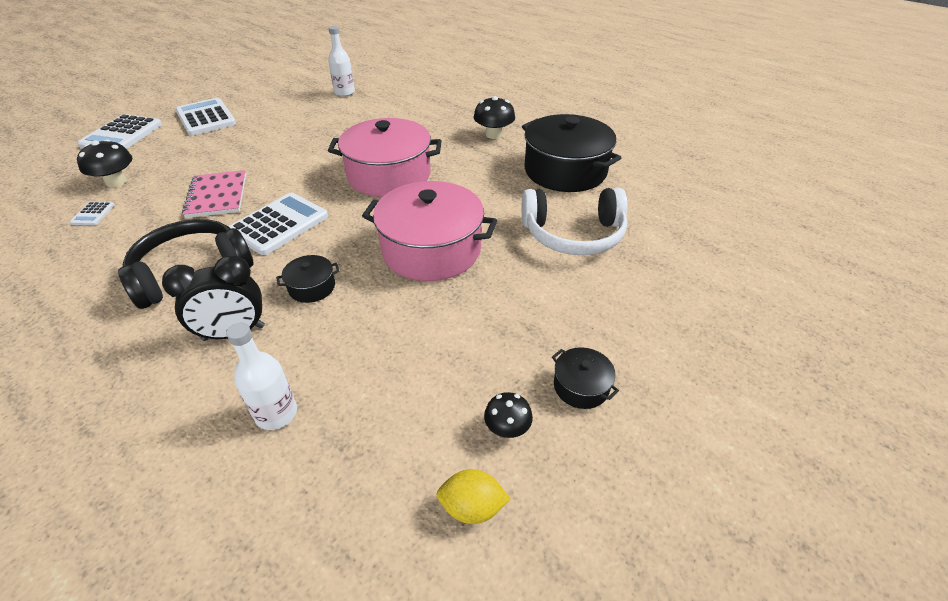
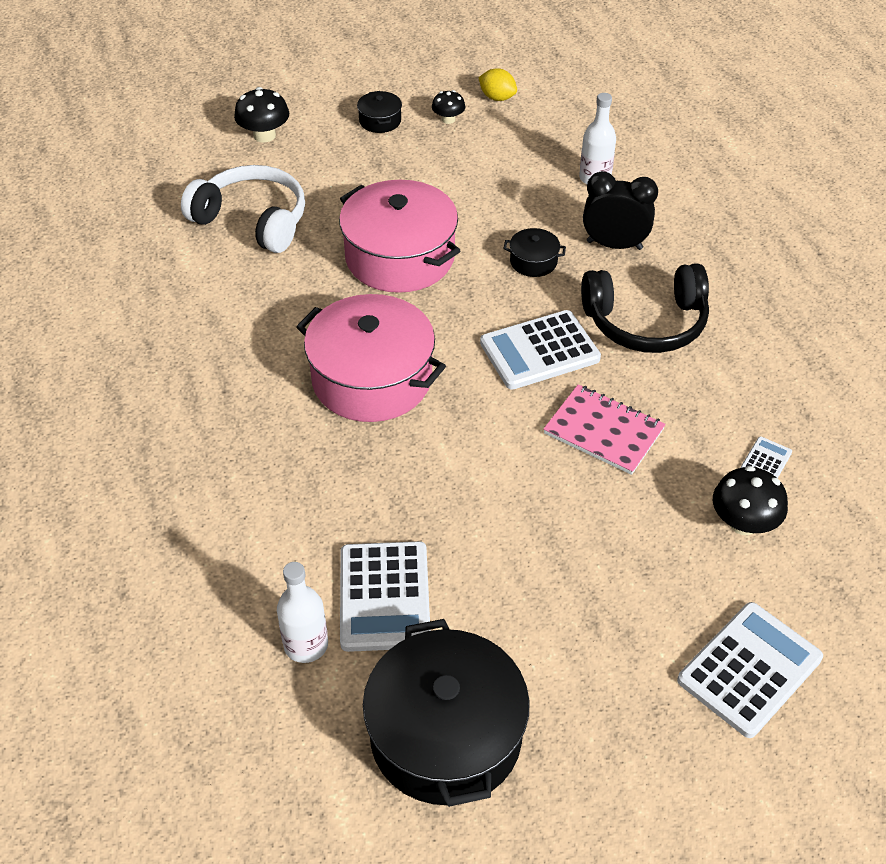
camera: 150 degrees left, 5 degrees up
white calculator [175,98,236,136] -> white calculator moved to [340,541,431,652]
pink notebook [182,170,246,218] -> pink notebook turned 75 degrees counterclockwise [543,384,666,475]
black mushroom [474,96,515,139] -> black mushroom moved to [234,87,289,142]
black pot [522,114,621,192] -> black pot moved to [363,619,530,807]

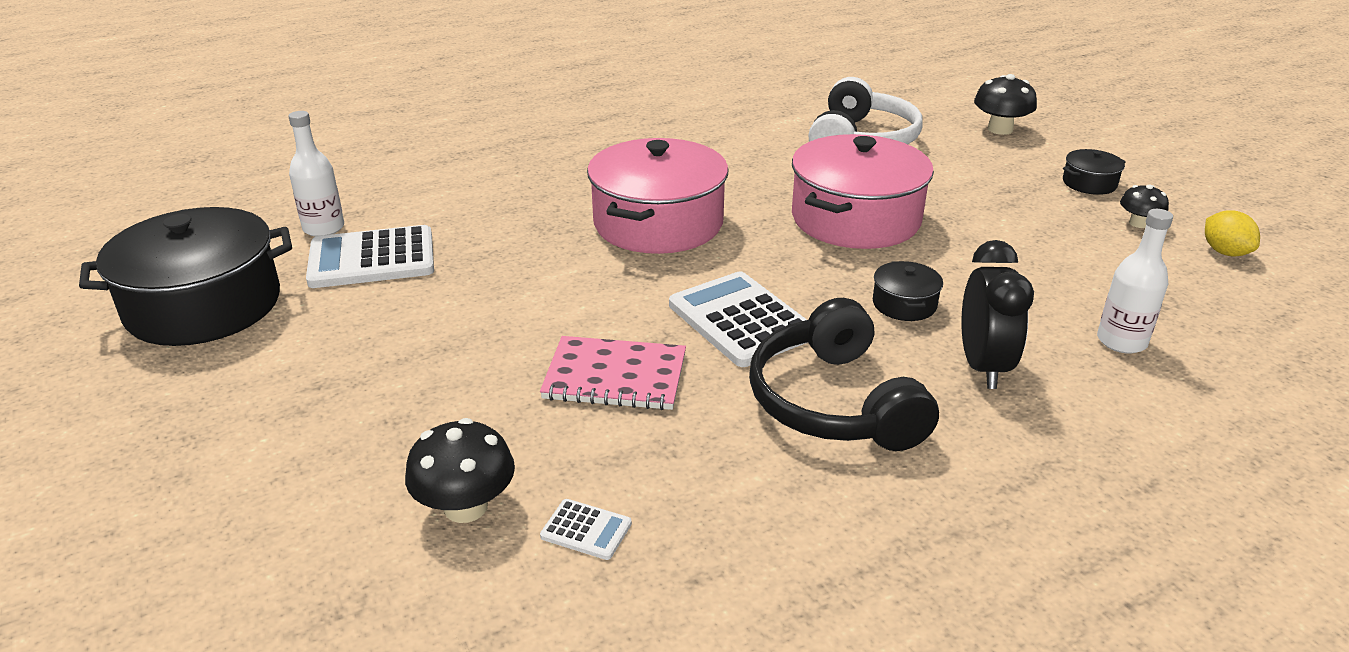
camera: 80 degrees right, 15 degrees down
yellow lemon [478,68,517,101] -> yellow lemon turned 45 degrees counterclockwise [1205,210,1260,256]
pink notebook [543,384,666,475] -> pink notebook turned 75 degrees clockwise [540,336,686,410]
white calculator [677,602,823,738] -> none

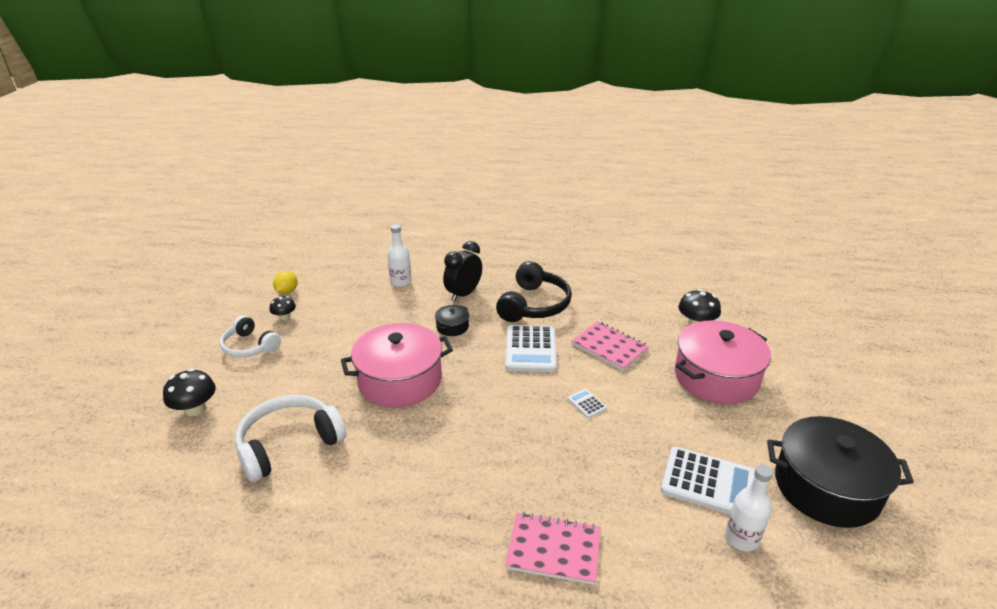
camera: 145 degrees left, 0 degrees up
white calculator [540,499,632,560] -> white calculator moved to [568,389,607,418]
pink pot [587,138,729,254] -> pink pot moved to [675,320,771,404]
black pot [1063,149,1125,195] -> white headphones [220,315,281,357]
none -> pink notebook [505,512,601,585]

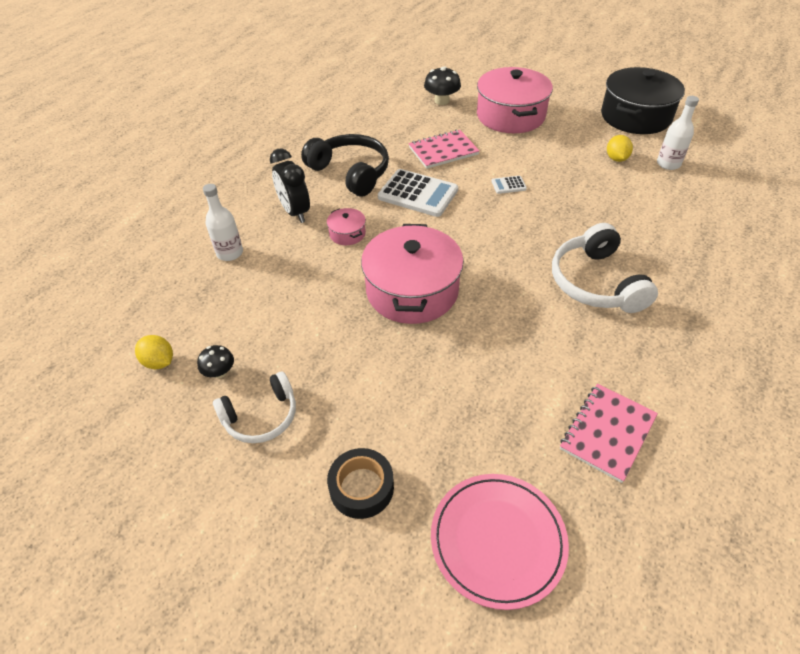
camera: 65 degrees left, 15 degrees up
black mushroom [163,369,216,416] -> black tape [327,448,394,519]
white headphones [235,395,347,482] -> white headphones moved to [552,223,658,313]
black pot [435,305,469,336] -> pink pot [327,208,366,245]
pink notebook [505,512,601,585] -> pink notebook moved to [560,384,658,483]
white calculator [661,447,755,514] -> yellow lemon [607,135,633,162]
none -> pink plate [431,474,569,610]

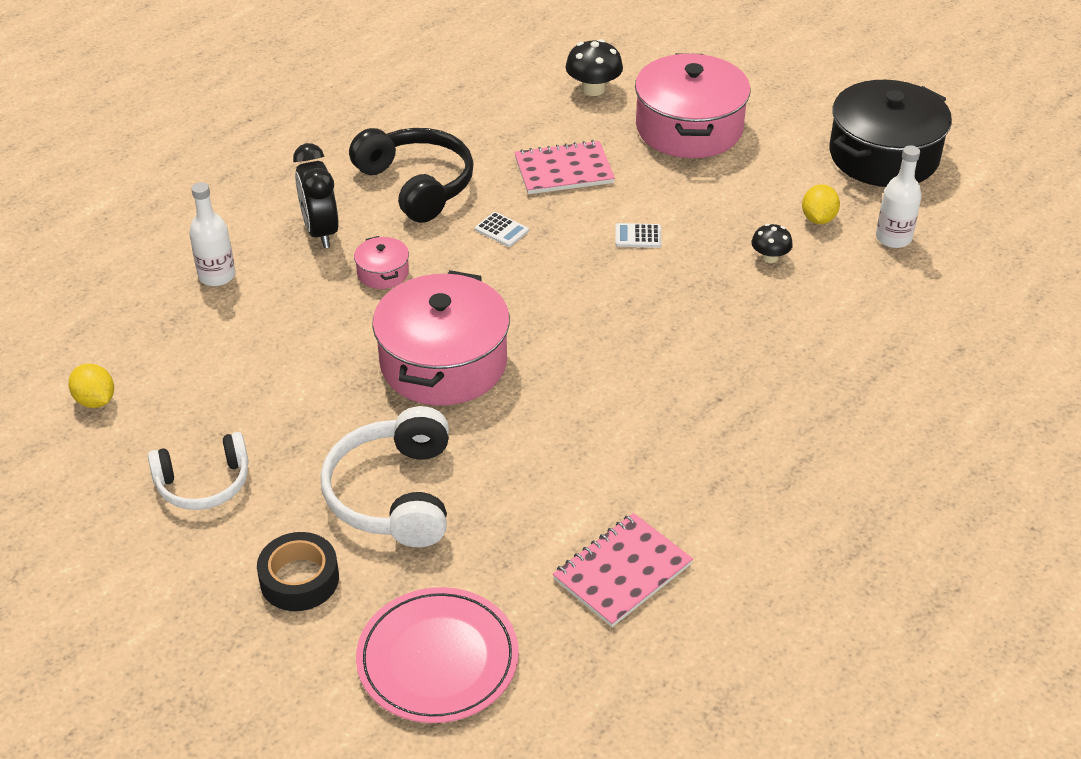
camera: 10 degrees right, 5 degrees down
black mushroom [197,345,234,378] -> black mushroom moved to [751,223,793,263]
white calculator [378,169,458,217] -> white calculator [475,212,529,247], size x0.45
white headphones [552,223,658,313] -> white headphones moved to [320,406,449,547]

